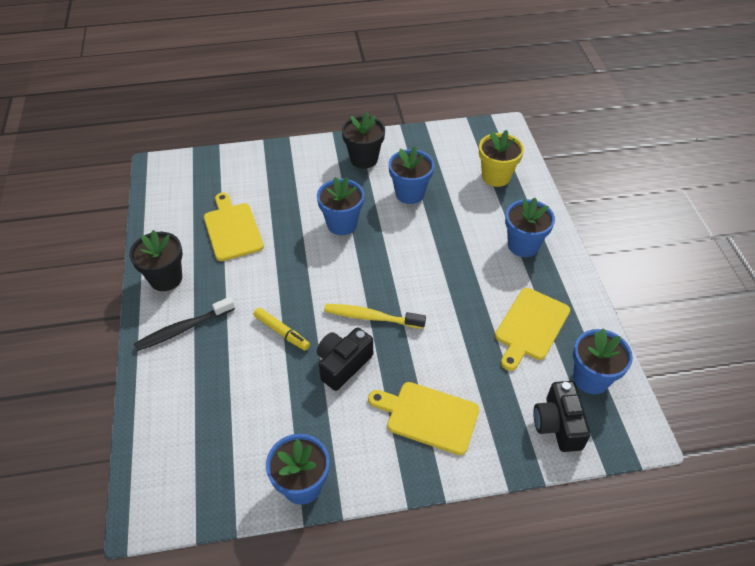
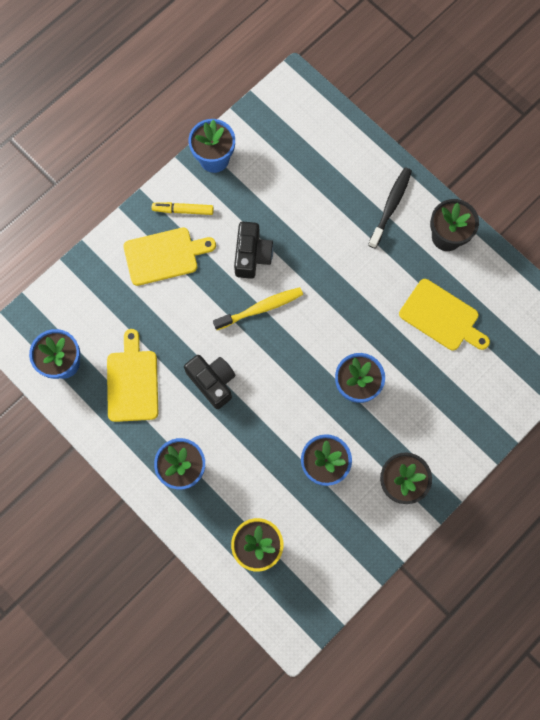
camera: 145 degrees right, 25 degrees up
yellow marker [253,308,310,350] -> yellow marker moved to [152,202,214,215]
black camera [533,381,591,452] -> black camera moved to [184,355,236,409]

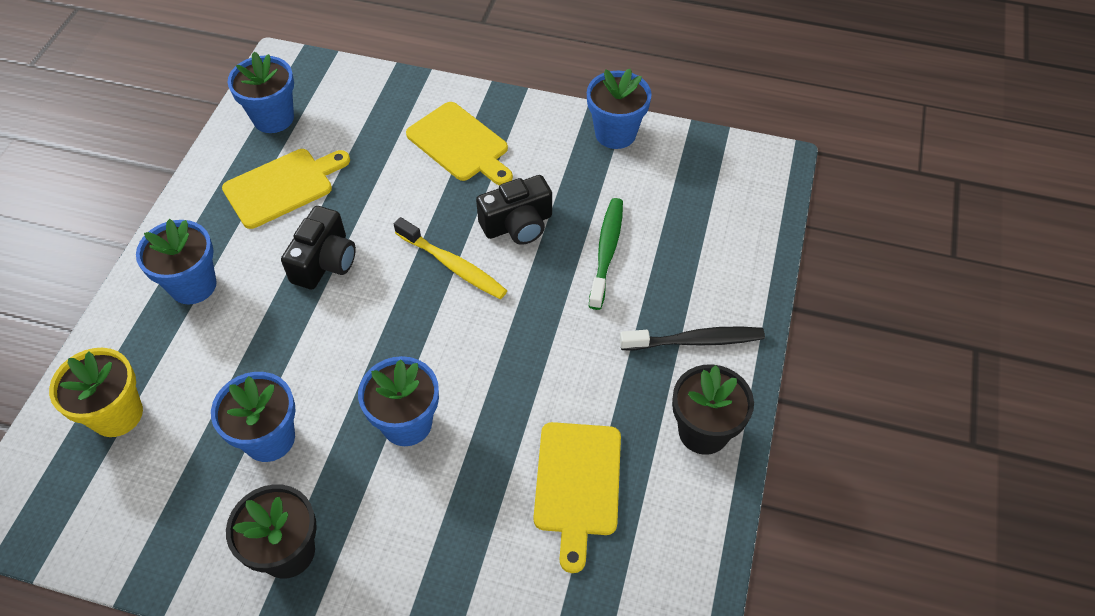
camera: 60 degrees right, 20 degrees down
yellow marker [152,202,214,215] -> none
none -> green toothbrush [588,198,623,310]

